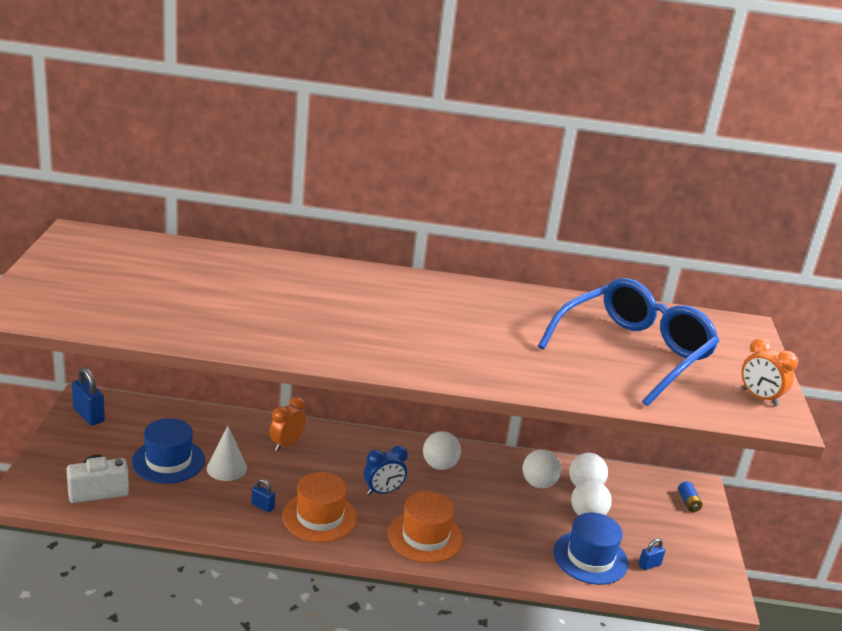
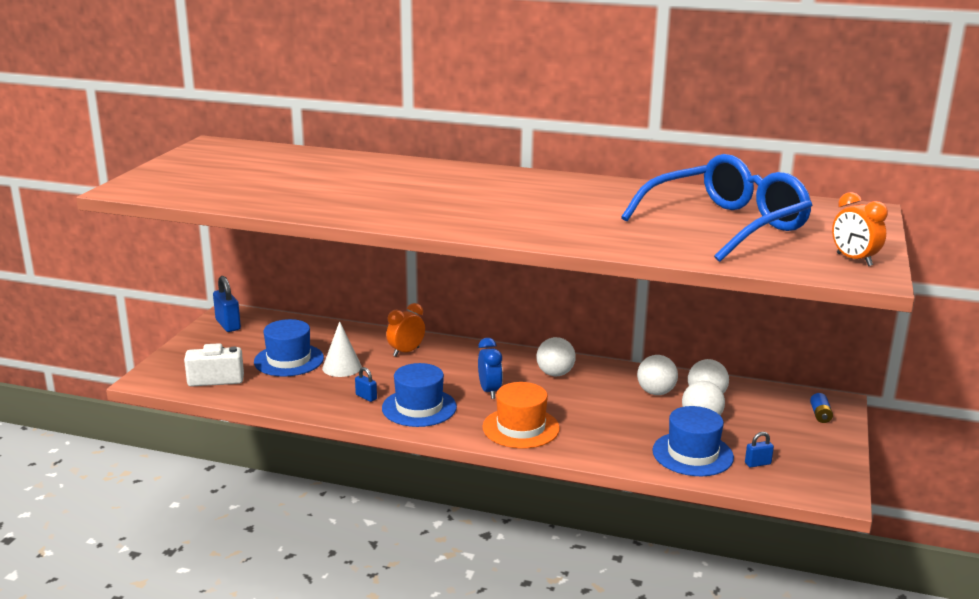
camera: 15 degrees right, 5 degrees down
orange hat [283,472,357,542] -> blue hat [382,363,457,427]
blue clock [364,446,408,495] -> blue clock turned 90 degrees counterclockwise [478,338,503,399]

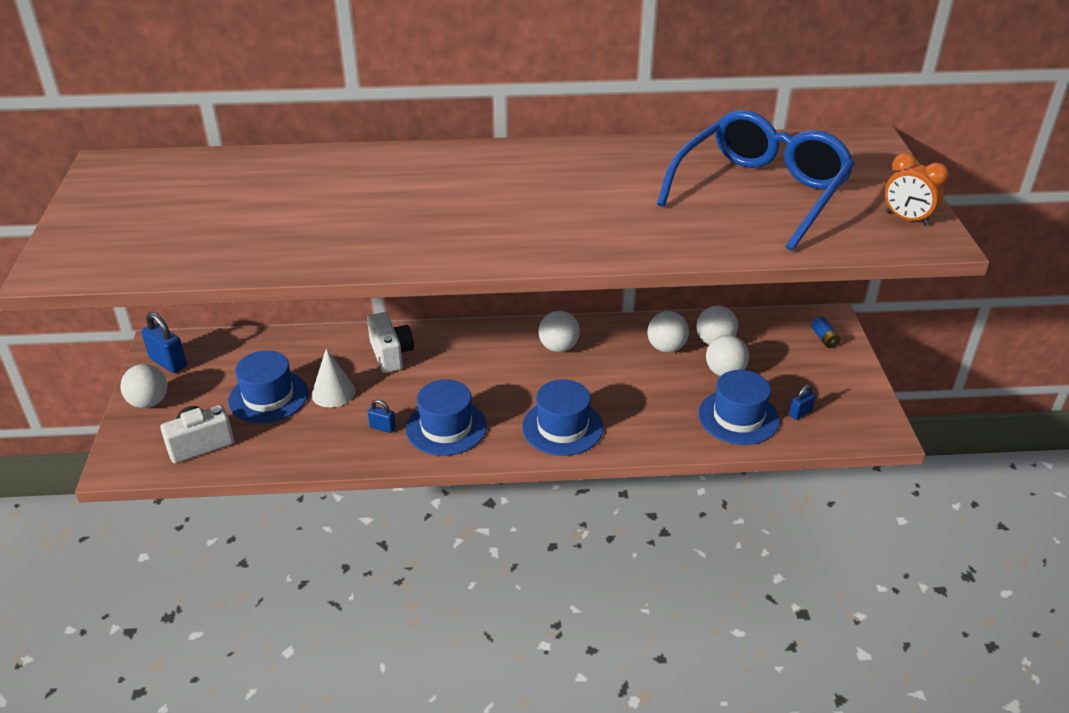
camera: 20 degrees left, 15 degrees up
orange clock [386,303,425,357] -> white camera [367,312,414,373]
blue clock [478,338,503,399] -> none
orange hat [483,382,560,449] -> blue hat [522,379,603,456]
none -> white ball [120,364,168,408]

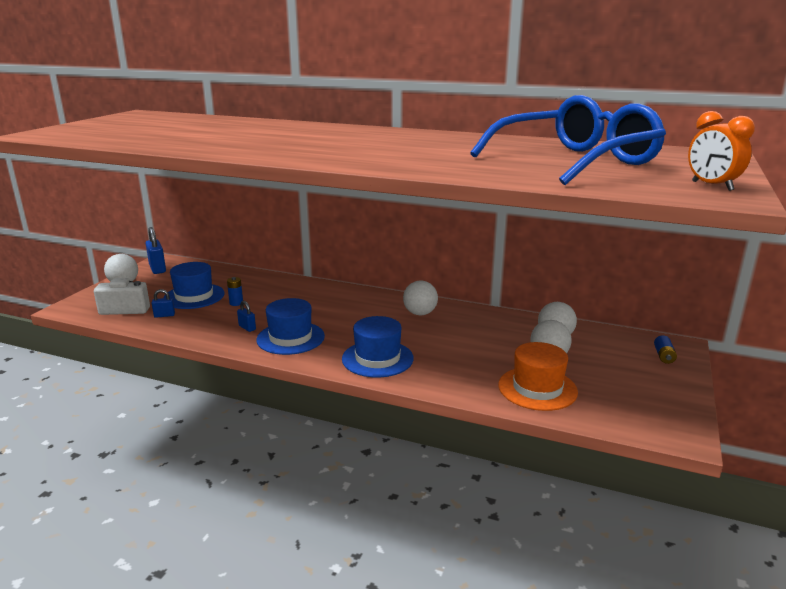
camera: 25 degrees right, 15 degrees down
white cone [311,348,356,408] -> blue battery [227,277,243,306]
white camera [367,312,414,373] -> none
white ball [647,311,689,353] -> none
blue hat [698,370,780,445] -> orange hat [498,342,578,411]
blue padlock [789,385,816,420] -> blue padlock moved to [152,289,175,318]

